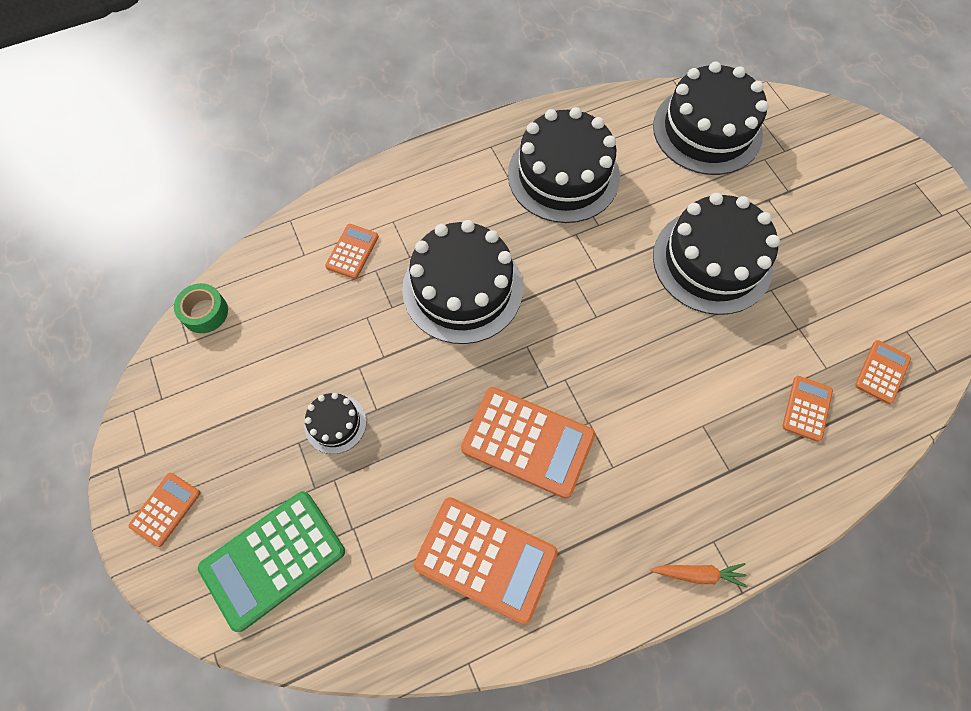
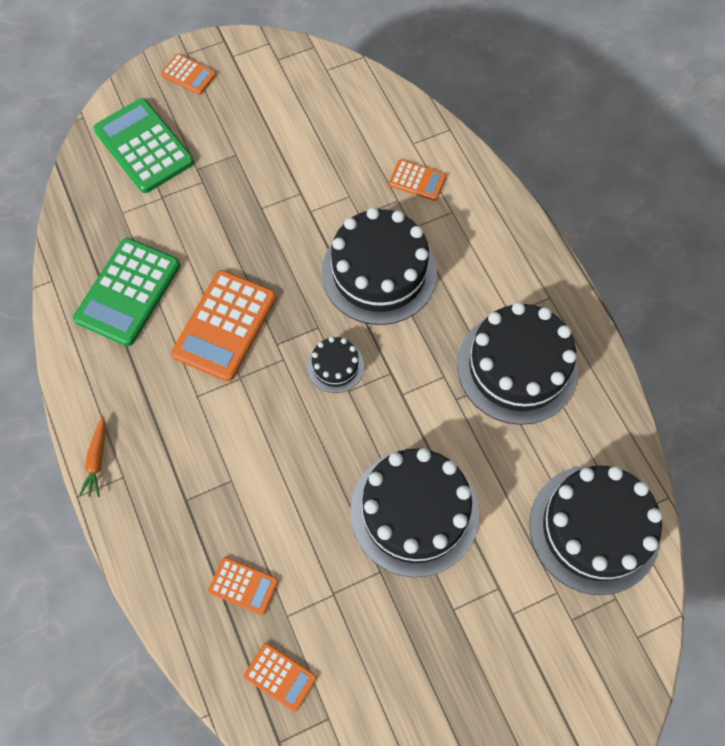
camera: 90 degrees right, 0 degrees up
green tape [174,283,228,333] -> none
black cake [304,393,366,454] -> black cake moved to [307,337,364,393]
orange calculator [414,497,558,624] -> green calculator [73,238,180,346]

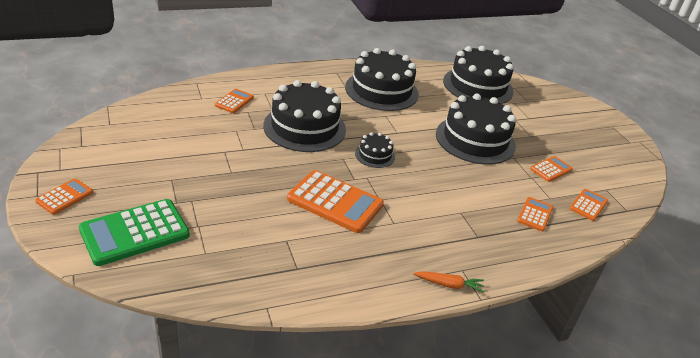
camera: 90 degrees left, 30 degrees down
green calculator [73,238,180,346] -> none
none -> orange calculator [530,156,573,182]

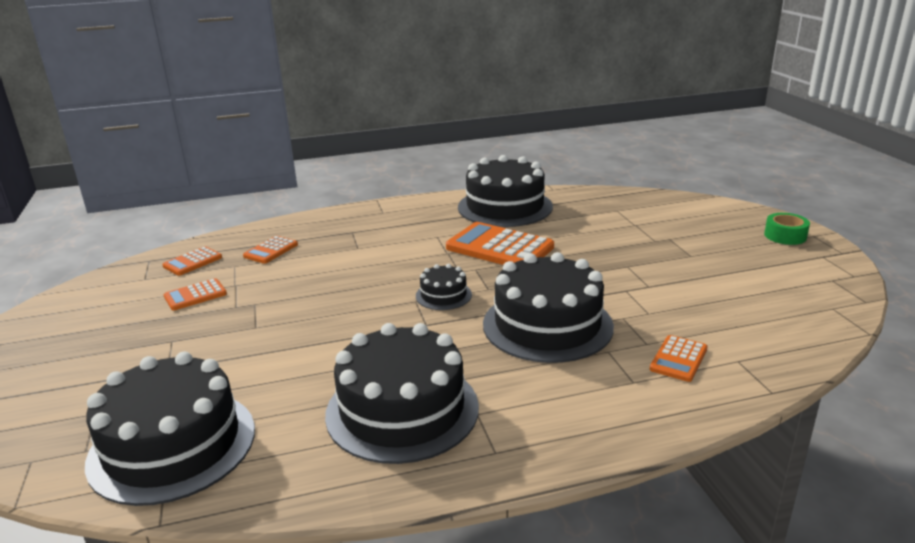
camera: 170 degrees left, 10 degrees down
orange calculator [35,178,93,215] -> green tape [764,213,810,245]
green calculator [79,199,190,266] -> none
orange carrot [413,271,484,293] -> none
black cake [436,93,516,164] -> black cake moved to [458,155,553,227]

